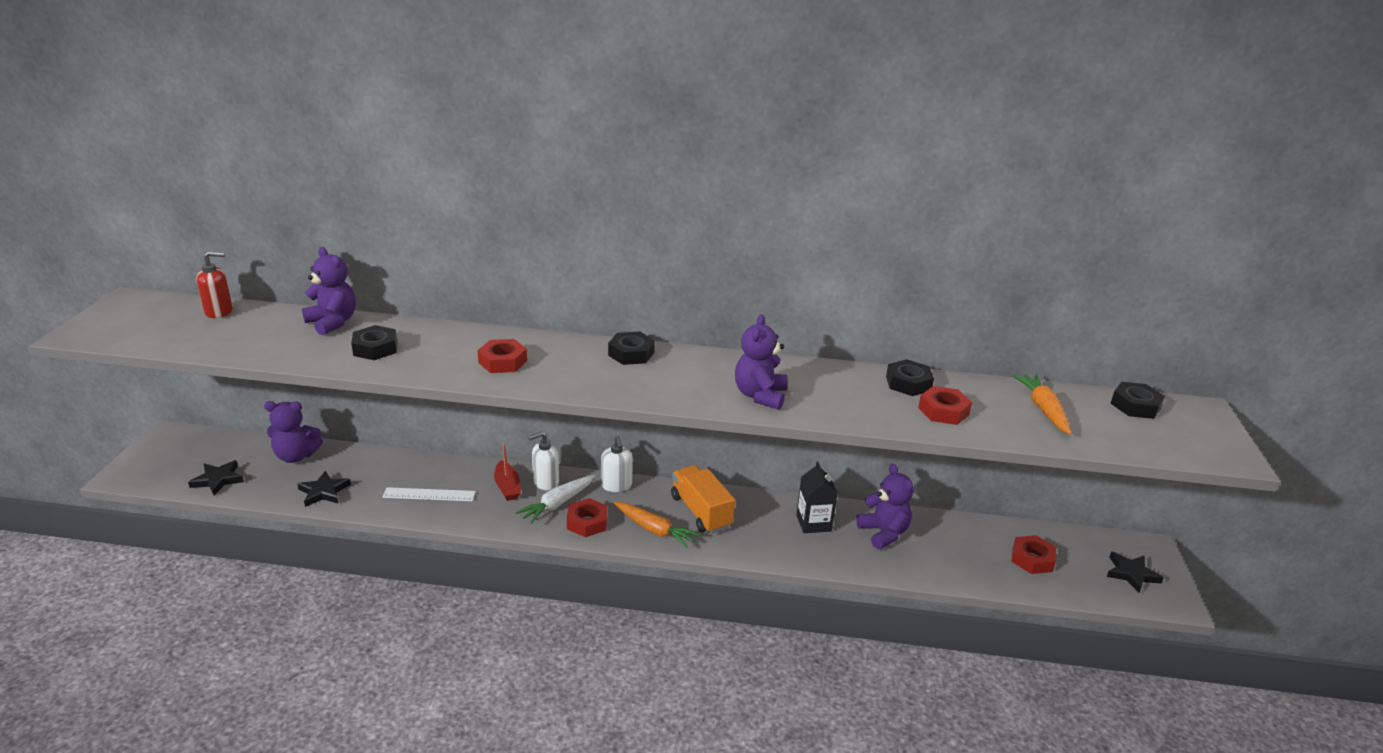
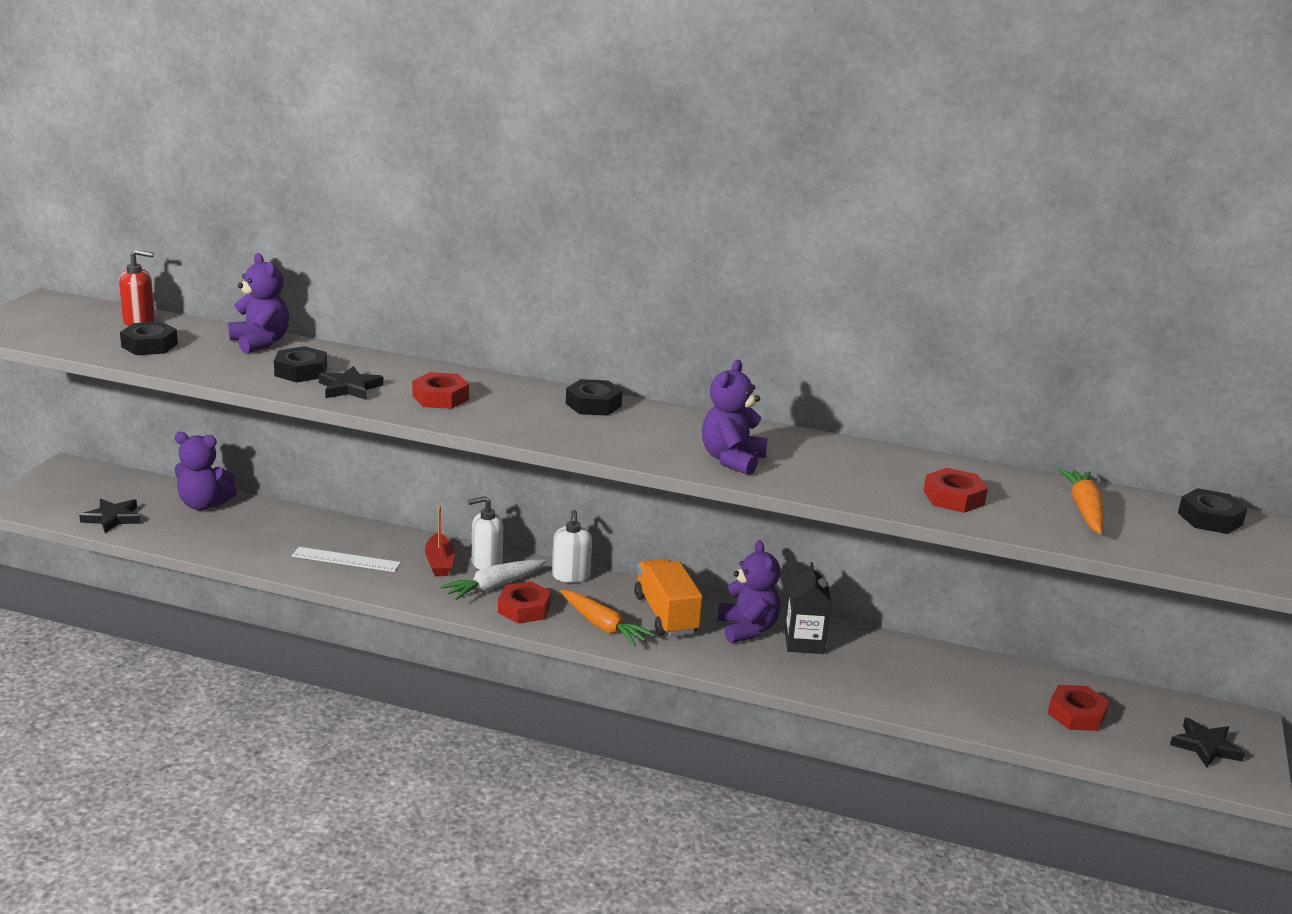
camera: 10 degrees right, 5 degrees down
black star [297,471,351,507] -> black star moved to [319,366,384,400]
purple teddy bear [856,464,914,549] -> purple teddy bear moved to [718,540,781,643]
black nut [886,359,934,396] -> black nut moved to [120,322,178,355]

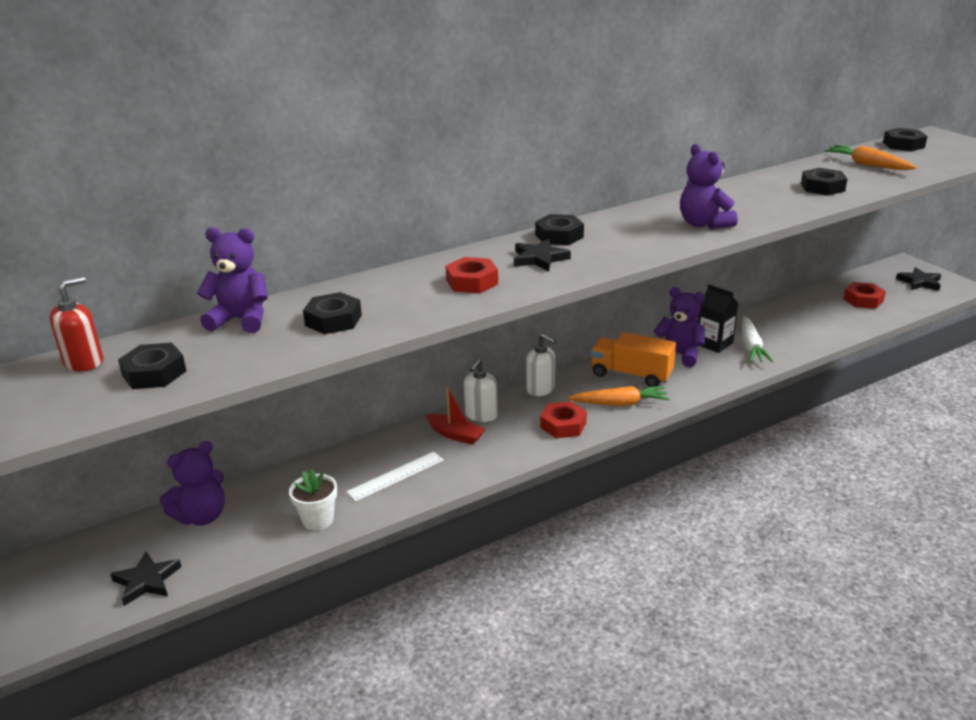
camera: 45 degrees left, 5 degrees up
black star [319,366,384,400] -> black star moved to [514,239,571,271]
white carrot [440,559,546,600] -> white carrot moved to [742,316,773,362]
red nut [923,468,988,513] -> black nut [801,168,847,196]
none -> white flower pot [289,469,337,530]

